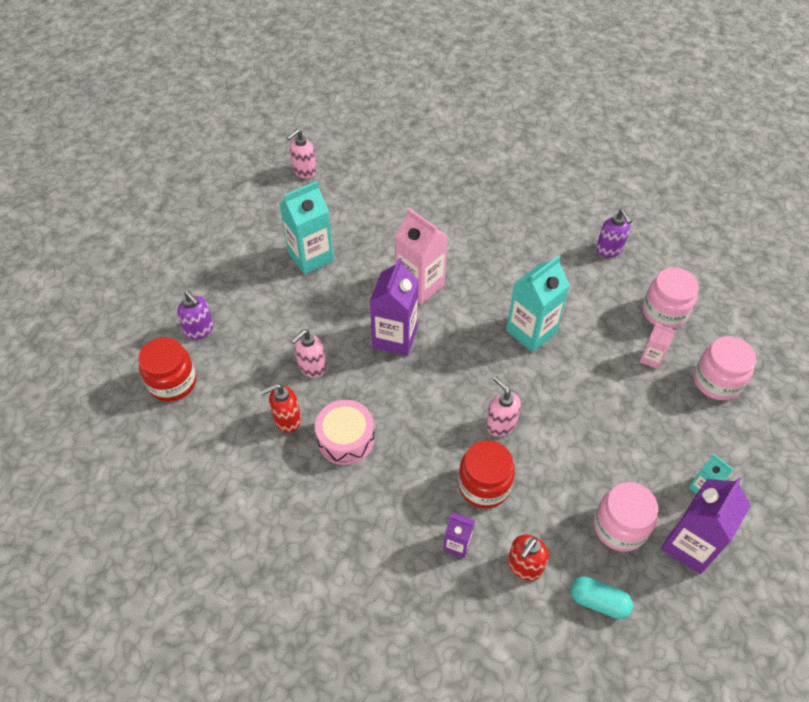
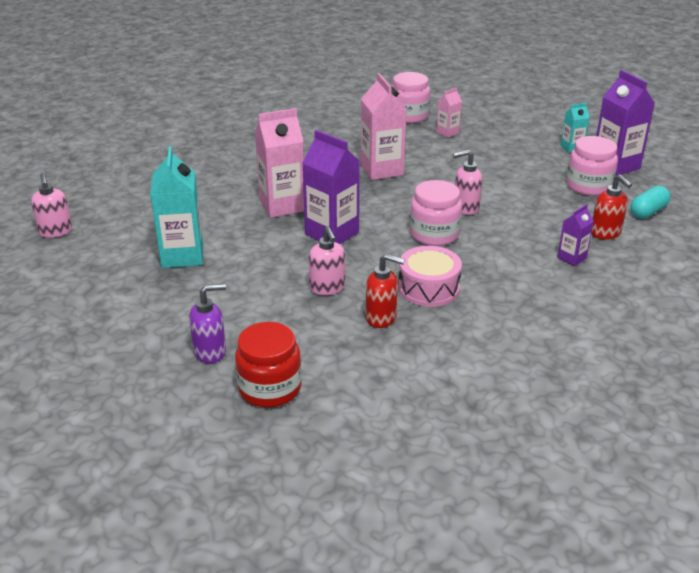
camera: 65 degrees left, 20 degrees down
red soap dispenser [260,384,301,433] -> red soap dispenser turned 75 degrees counterclockwise [366,253,405,328]
red jar [458,440,515,509] -> none
turquoise carton [506,255,570,352] -> pink carton [361,73,407,180]
purple soap dispenser [596,209,632,257] -> none
pink jar [694,336,756,400] -> pink jar moved to [410,180,462,246]

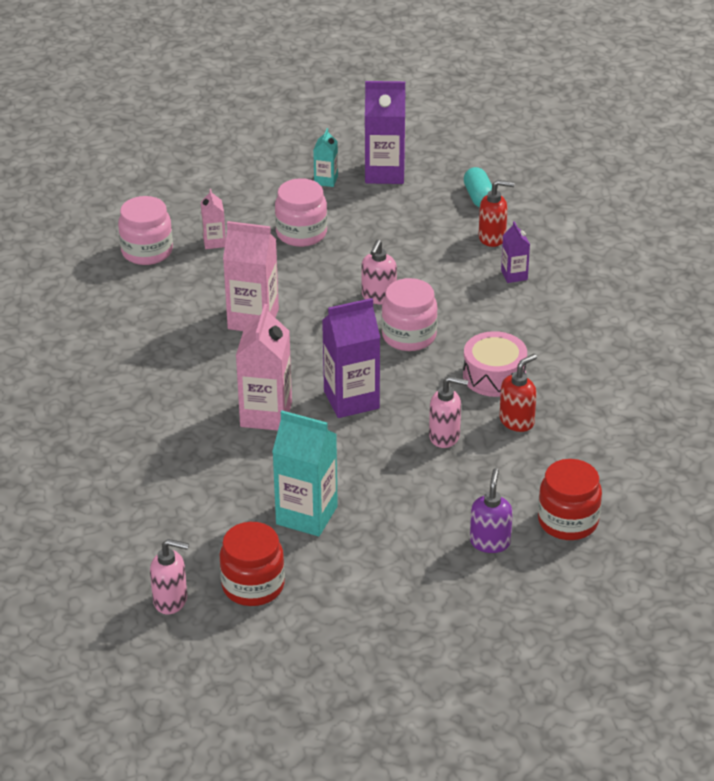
camera: 60 degrees left, 5 degrees up
pink jar [566,136,618,196] -> pink jar moved to [275,178,327,247]
none -> red jar [220,522,285,606]

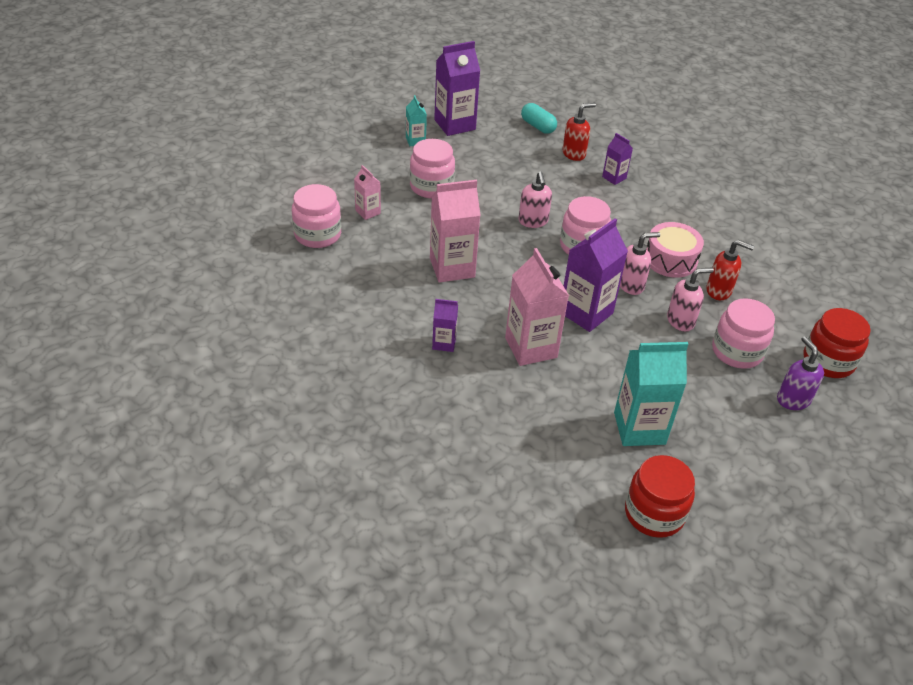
camera: 30 degrees left, 5 degrees up
pink soap dispenser [150,539,189,614] -> pink soap dispenser moved to [620,232,660,295]
red soap dispenser [499,354,537,432] -> red soap dispenser turned 90 degrees clockwise [706,240,754,300]
none -> purple carton [432,299,458,352]
none -> pink jar [712,298,775,369]

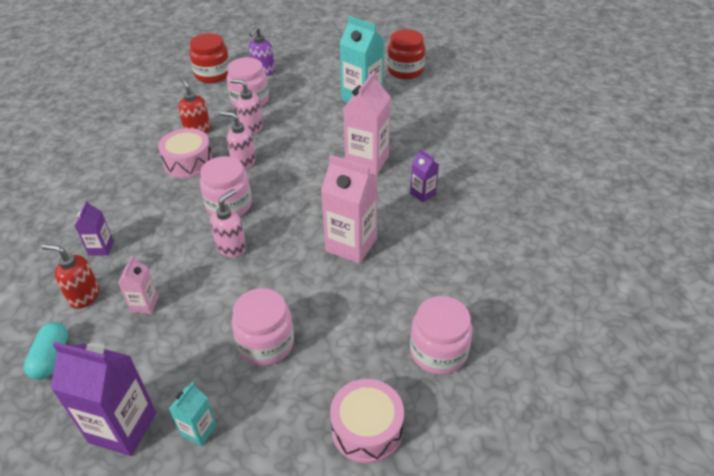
camera: 135 degrees left, 0 degrees up
pink carton [354,165,381,220] -> pink carton moved to [118,256,158,314]
purple carton [564,218,628,332] -> none
none -> pink drum [330,379,404,464]

